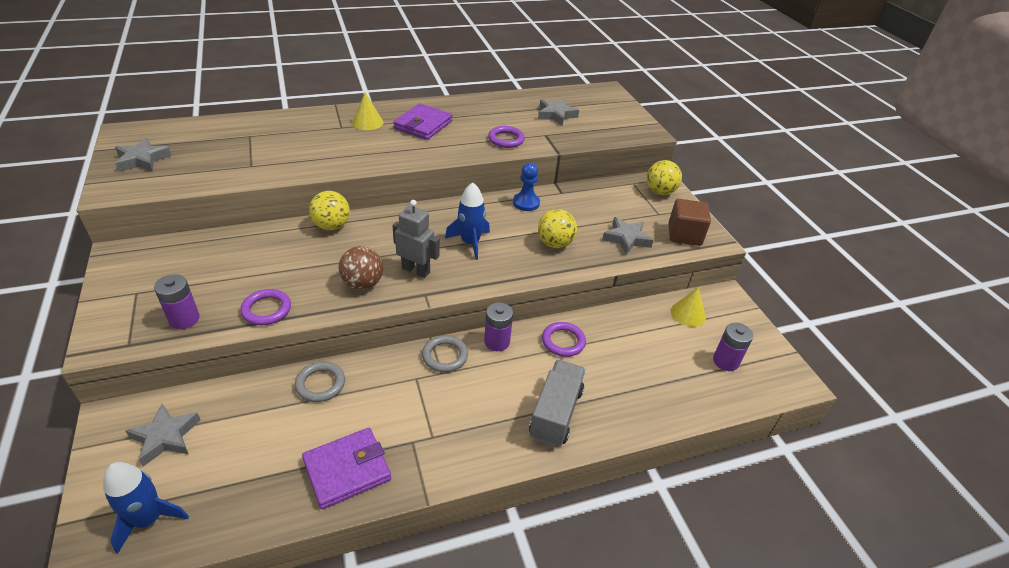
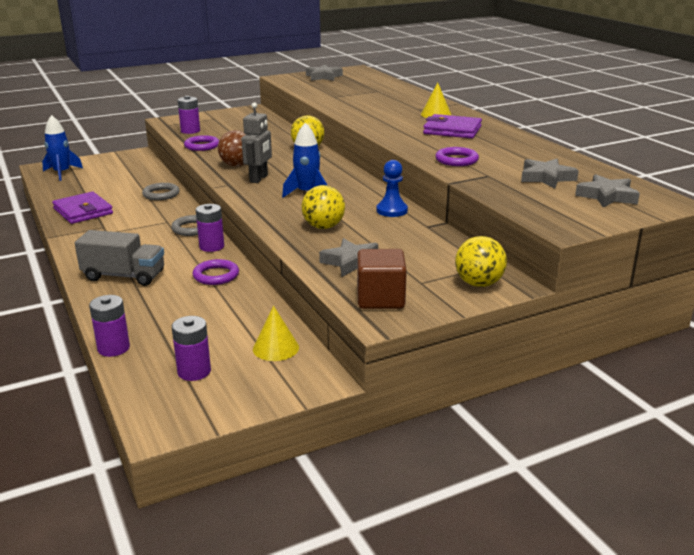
camera: 85 degrees right, 15 degrees down
grey star [126,404,201,466] -> grey star moved to [575,174,640,208]
none -> purple battery [89,295,130,357]

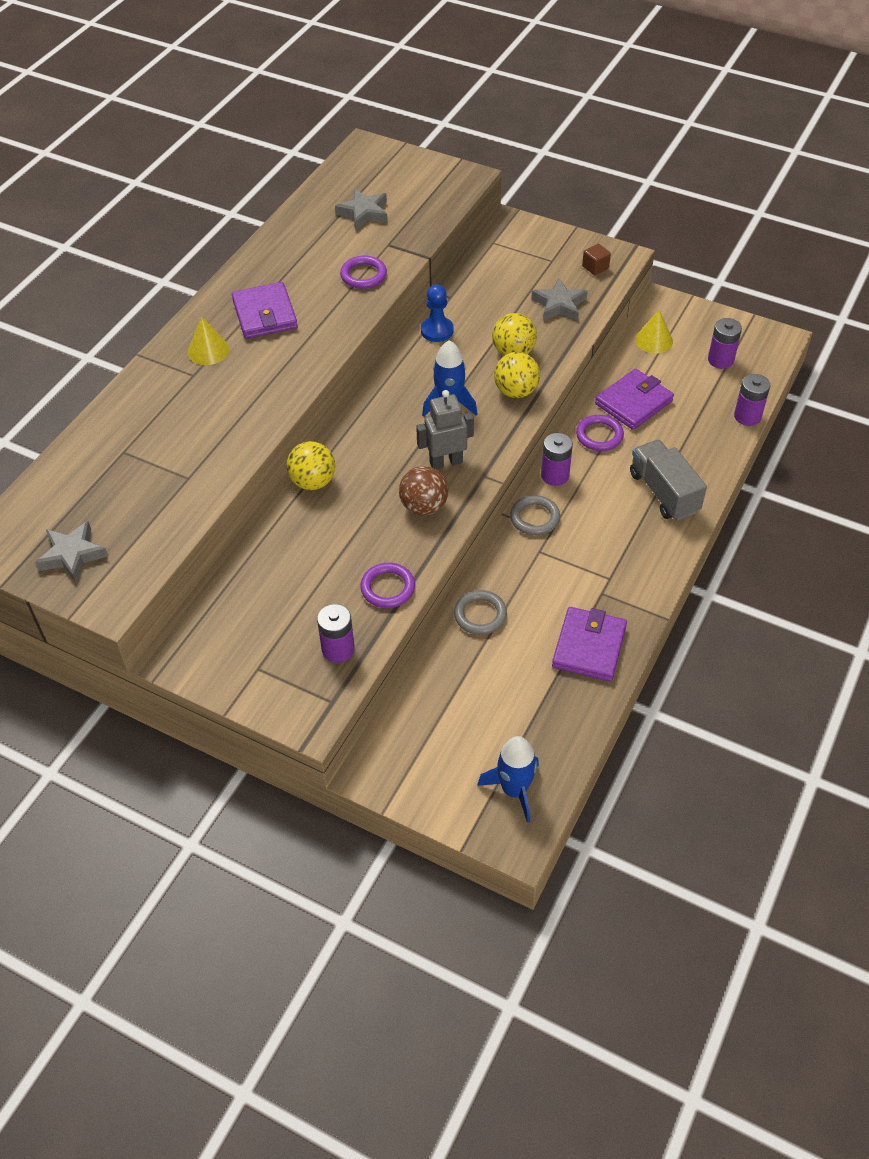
camera: 125 degrees left, 25 degrees up
brown cube [357,249,407,309] -> brown cube [582,244,611,275], size x0.55
yellow ball [455,236,507,287] -> yellow ball moved to [494,352,540,398]
grey star [575,174,640,208] -> none
none -> purple wallet [595,369,674,430]

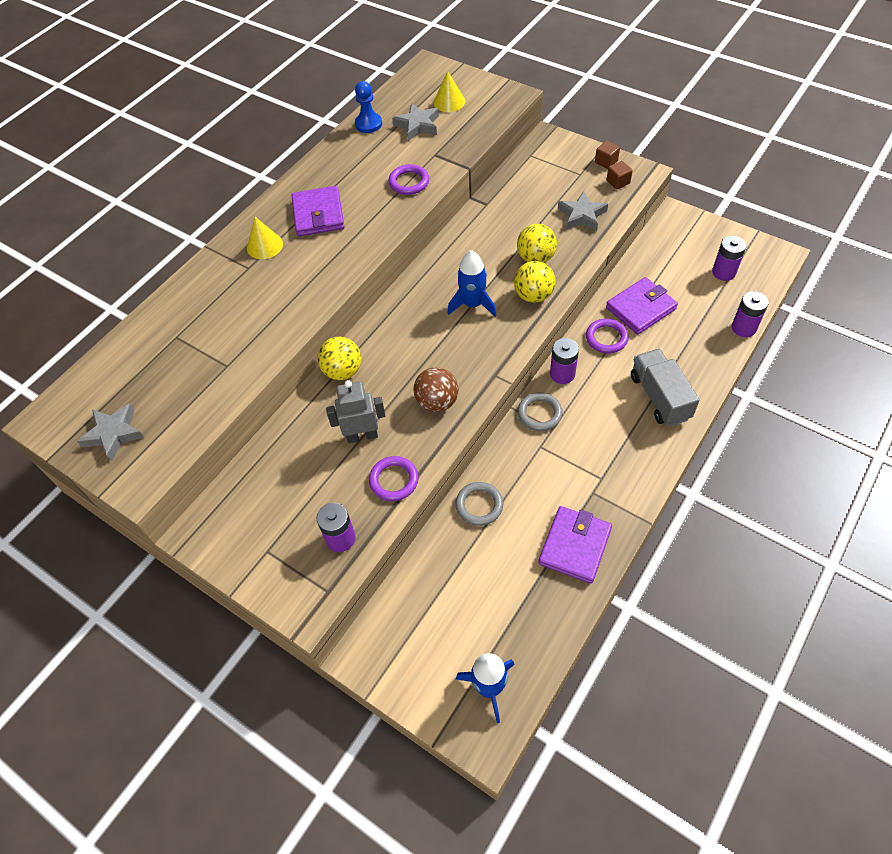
camera: 10 degrees right, 5 degrees up
grey robot [416,390,474,469] -> grey robot moved to [326,380,385,443]
blue pawn [421,284,454,342] -> blue pawn moved to [355,81,382,133]
yellow cone [635,310,673,354] -> yellow cone moved to [434,71,465,112]
none -> brown cube [595,141,620,169]

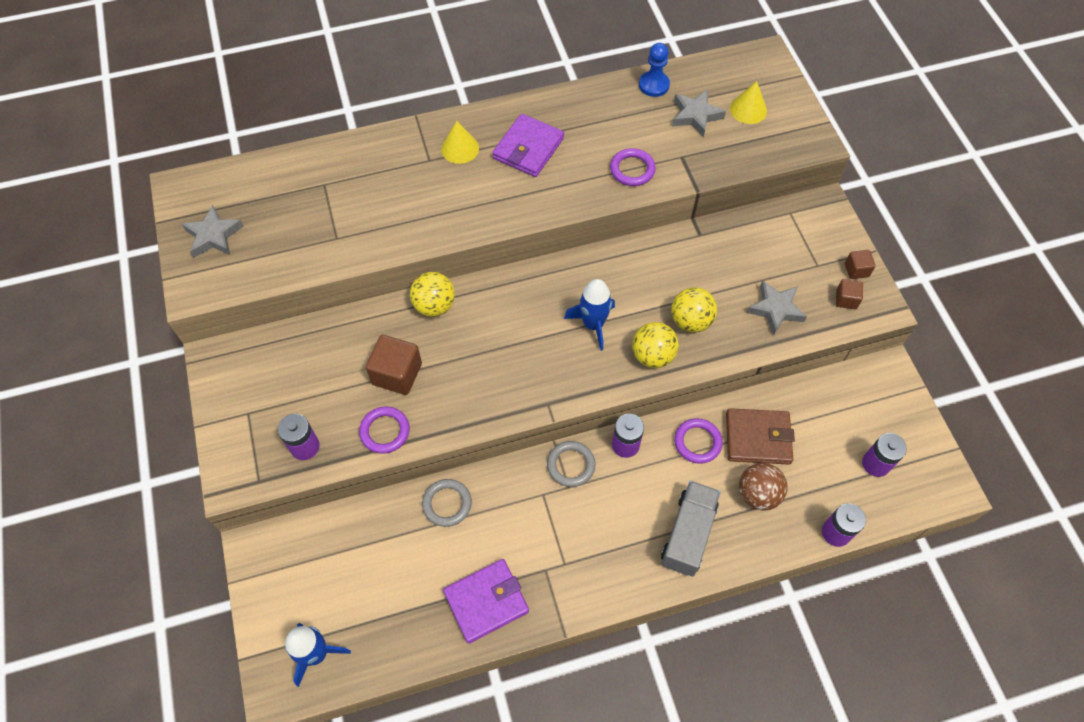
camera: 35 degrees right, 5 degrees up
grey robot [326,380,385,443] -> brown cube [366,335,422,395]
brown ball [413,367,459,412] -> brown ball moved to [739,463,788,511]
purple wallet [606,277,678,335] -> brown wallet [726,408,795,465]

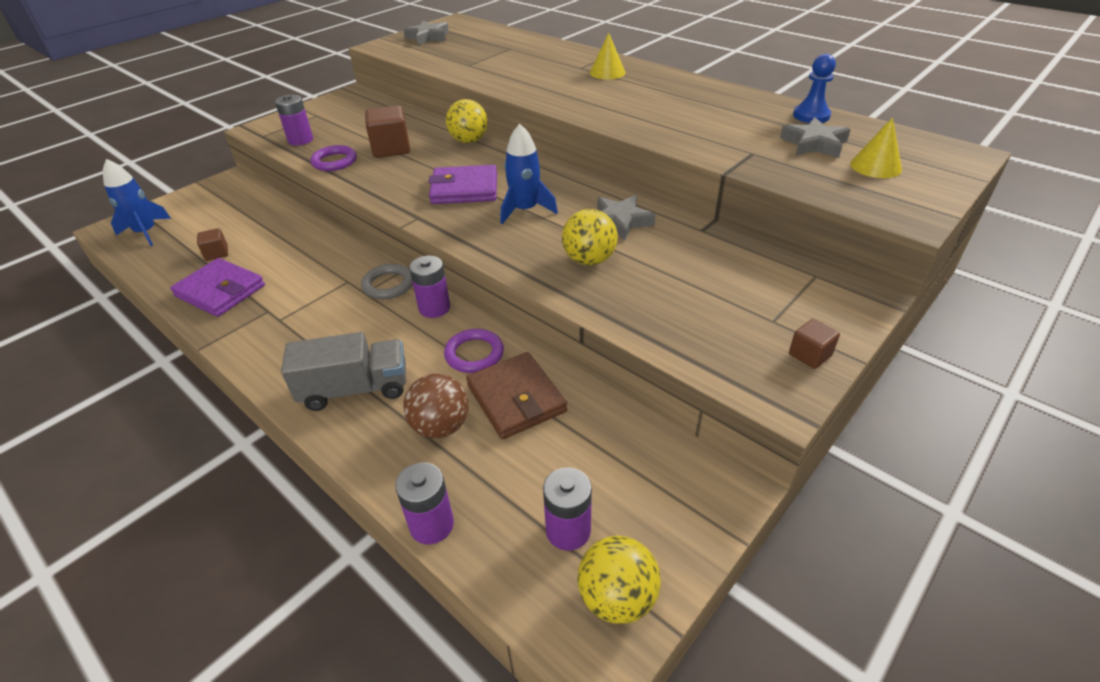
camera: 60 degrees right, 20 degrees down
grey ring [422,479,472,527] -> none
purple wallet [492,114,564,177] -> purple wallet moved to [428,165,497,204]
purple ring [610,148,656,186] -> none
yellow ball [632,322,679,368] -> yellow ball moved to [577,536,661,624]
grey star [746,280,807,335] -> grey star moved to [597,195,656,241]
brown cube [836,279,863,309] -> brown cube moved to [197,228,228,261]

